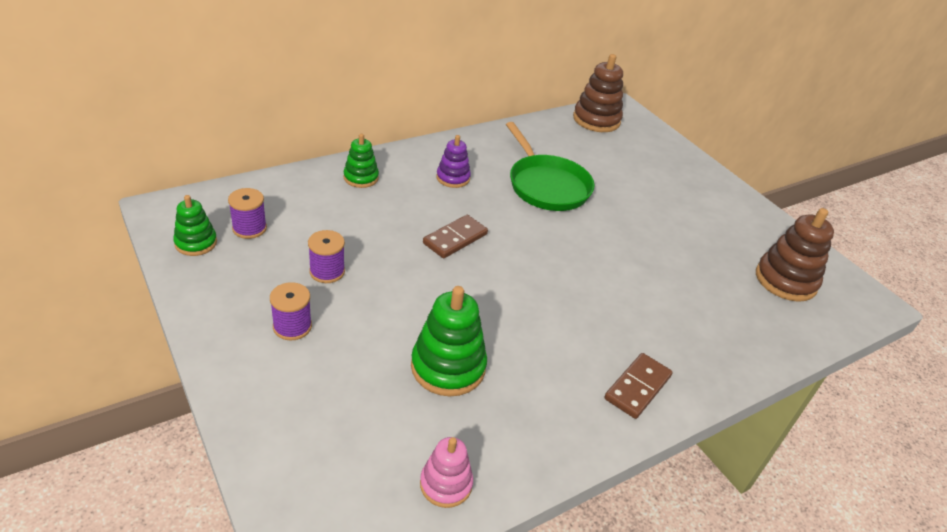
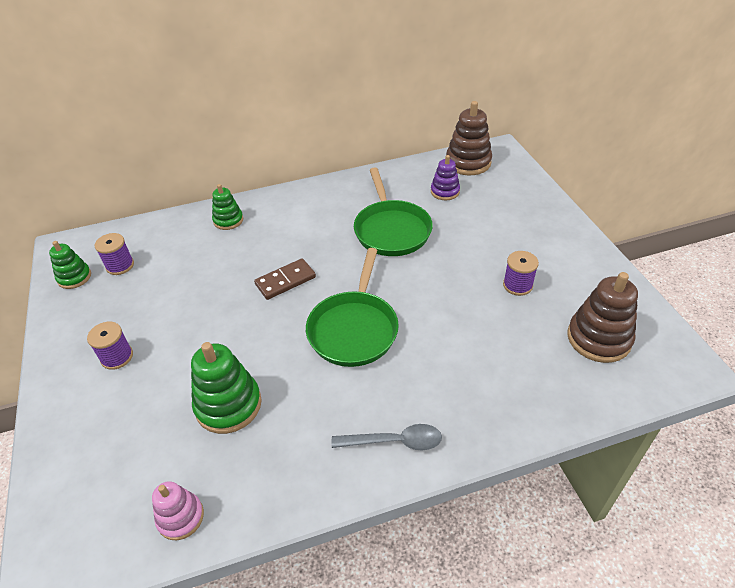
camera: 20 degrees right, 5 degrees up
purple spool [308,230,345,283] -> purple spool moved to [503,251,539,296]
purple stacking toy [436,135,471,188] -> purple stacking toy moved to [431,155,460,200]
brown domino [604,353,673,419] -> grey spoon [332,424,442,450]
none -> green pan [306,248,399,367]

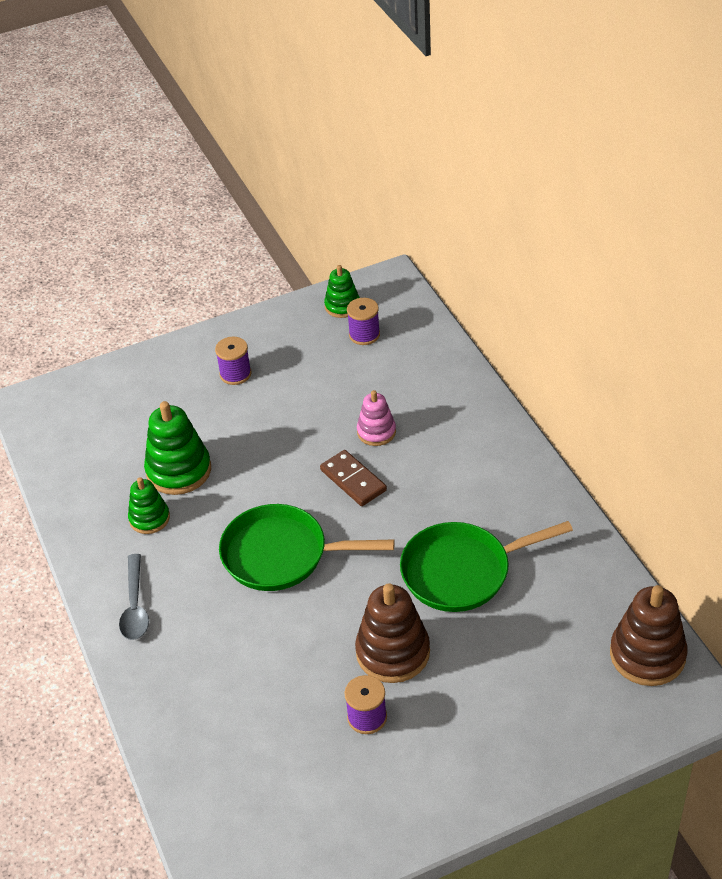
camera: 85 degrees right, 0 degrees up
pink stacking toy [152,481,204,540] -> pink stacking toy moved to [357,390,396,446]
green stacking toy [212,184,243,230] -> green stacking toy moved to [128,477,170,534]
purple stacking toy [431,155,460,200] -> none
brown stacking toy [567,272,638,363] -> brown stacking toy moved to [355,583,430,683]

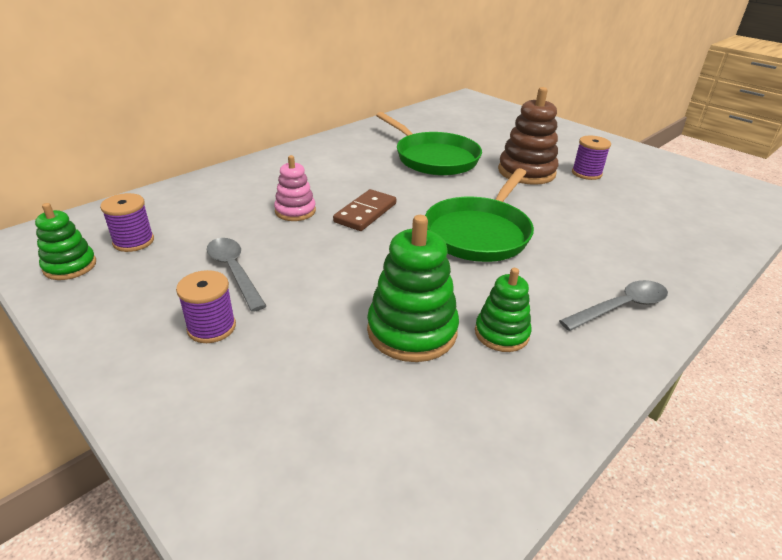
camera: 115 degrees left, 10 degrees down
green pan [219,504,395,591] -> green pan turned 45 degrees clockwise [425,168,534,262]
brown stacking toy [610,585,688,686] -> none
none -> grey spoon [207,238,266,312]

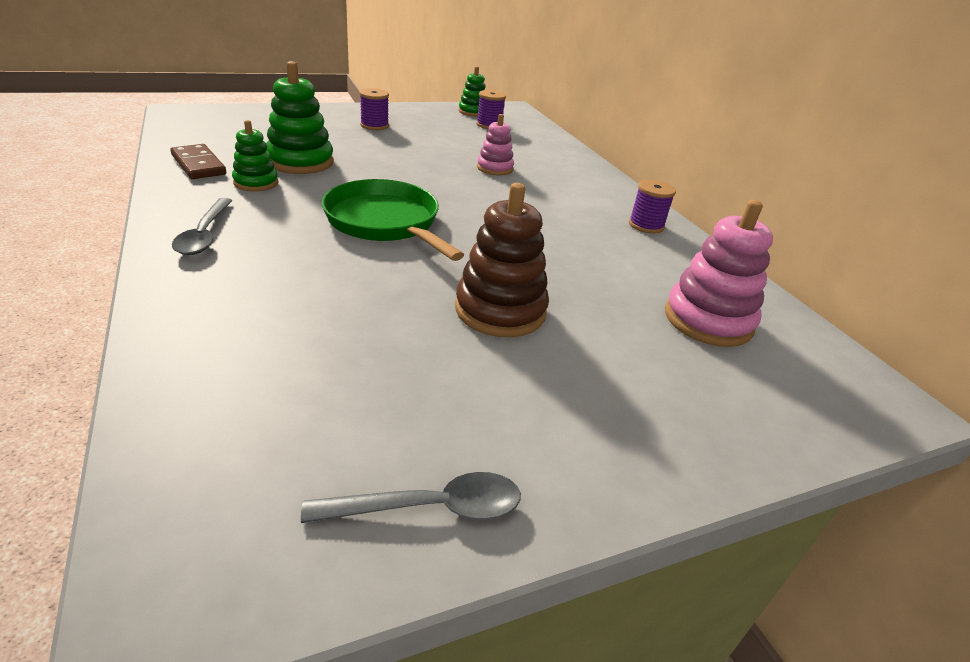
camera: 110 degrees right, 0 degrees up
grey spoon [207,238,266,312] -> grey spoon moved to [301,472,521,523]
brown domino [333,189,396,231] -> brown domino moved to [170,144,226,179]
green pan [376,112,482,176] -> none
purple spool [572,135,611,180] -> purple spool moved to [629,180,676,234]
none -> pink stacking toy [665,200,773,347]

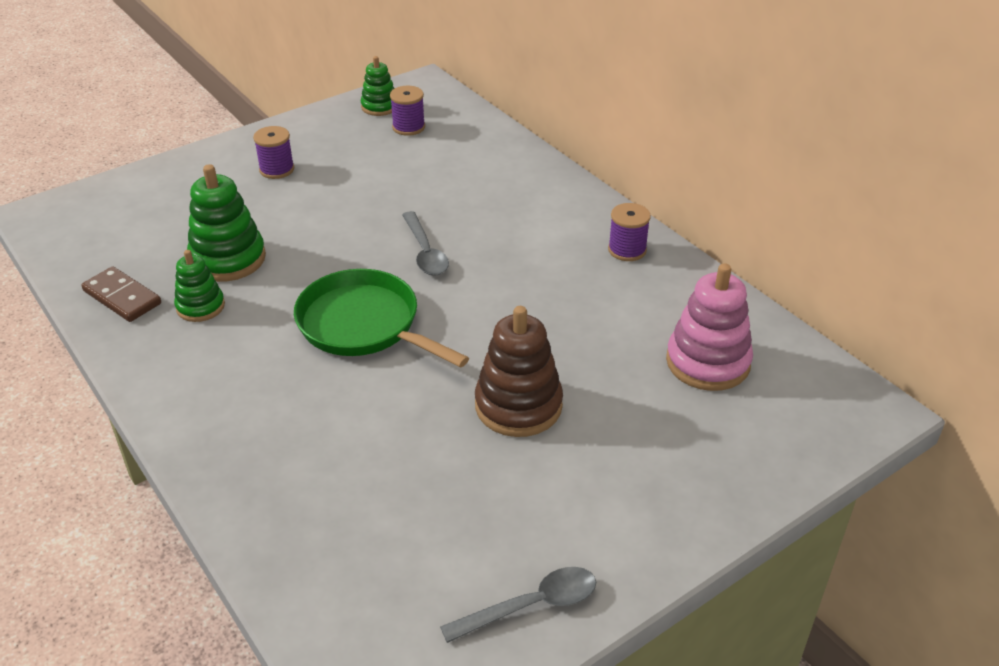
camera: 10 degrees left, 5 degrees up
grey spoon [172,198,233,255] -> grey spoon moved to [402,211,449,276]
pink stacking toy [477,114,514,175] -> none

